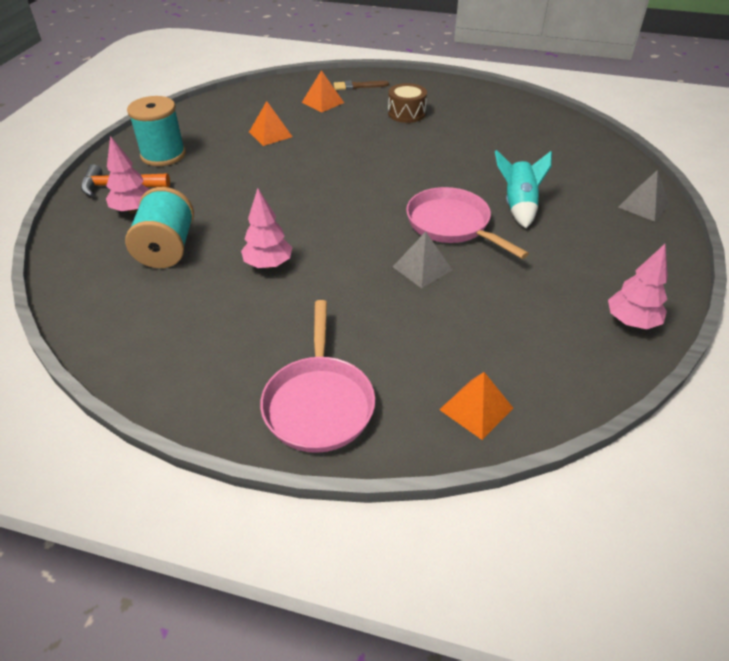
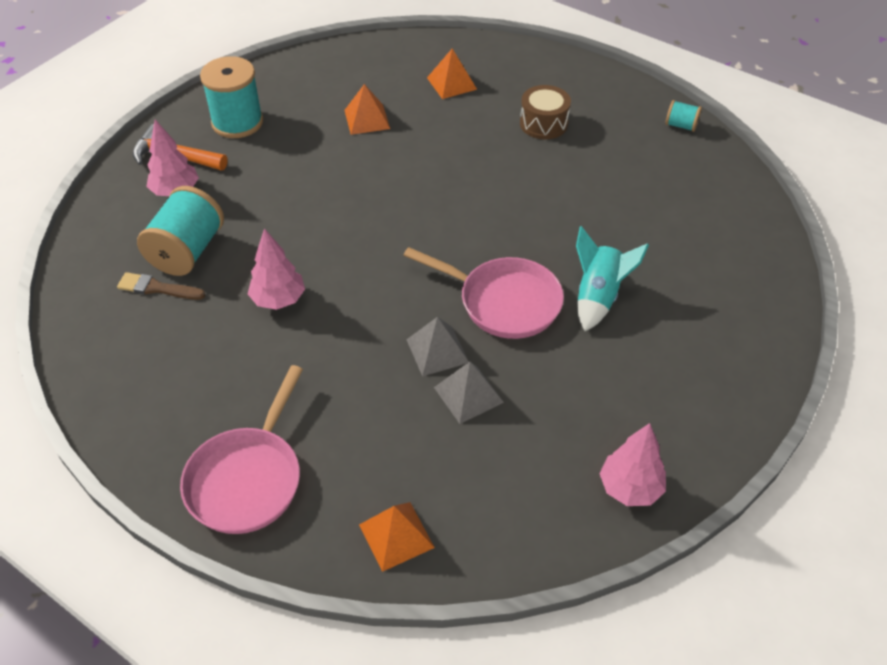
camera: 20 degrees right, 5 degrees up
brown brush [334,80,389,90] -> brown brush moved to [117,272,205,300]
pink pan [406,187,529,259] -> pink pan turned 135 degrees clockwise [403,247,564,339]
grey pyramid [618,170,670,222] -> grey pyramid moved to [434,361,504,424]
none -> turquoise spool [665,100,702,132]

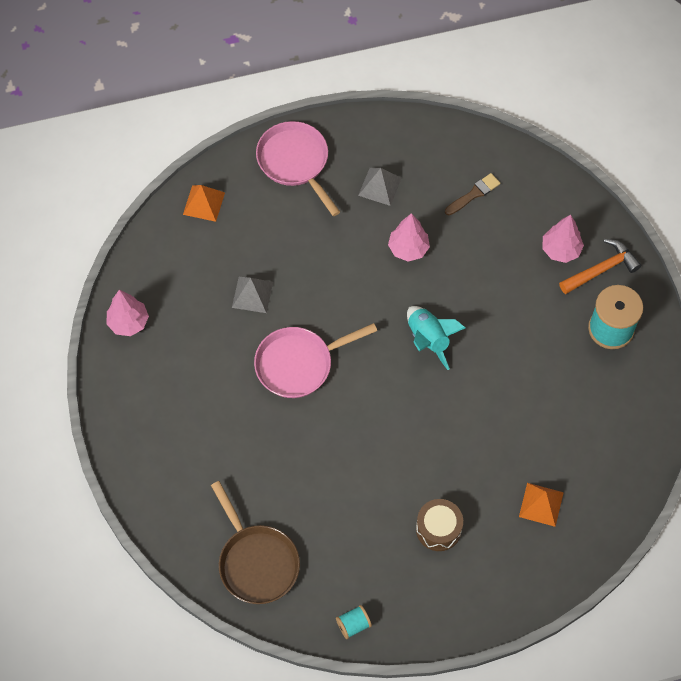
camera: 130 degrees right, 15 degrees up
turquoise spool [137,186,224,276] -> none
orange pyramid [344,84,390,135] -> none
grey pyramid [407,317,469,376] -> grey pyramid moved to [358,168,402,206]
turquoise rocket [576,226,649,331] -> turquoise rocket moved to [407,306,466,370]
none -> brown pan [211,481,300,604]

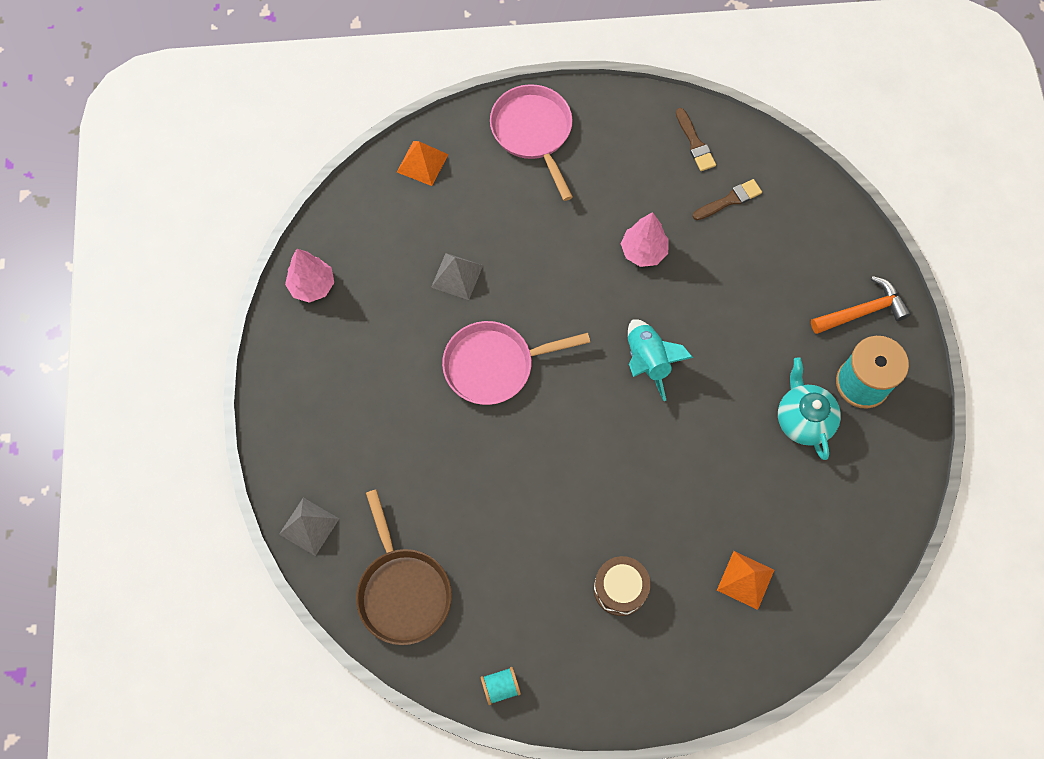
camera: 10 degrees right, 5 degrees up
grey pyramid [358,168,402,206] -> grey pyramid moved to [279,498,339,556]
pink tree [542,215,584,263] -> none
none -> brown brush [676,108,716,171]
none -> turquoise teapot [778,357,841,460]

